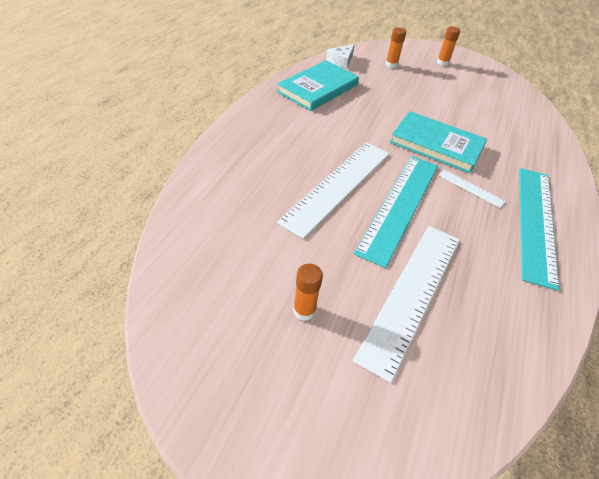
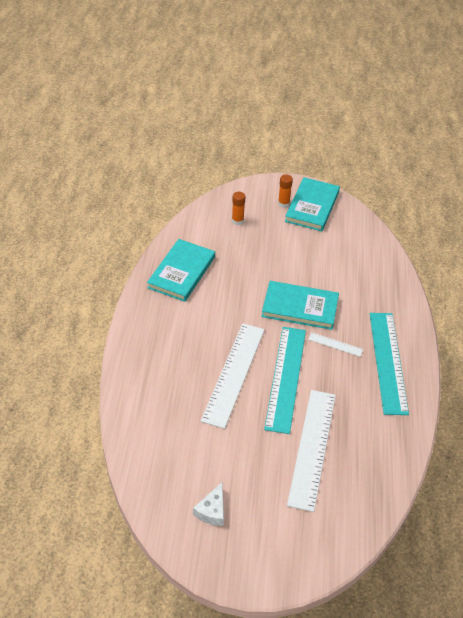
camera: 15 degrees left, 0 degrees up
orange glue stick [293,264,323,321] -> none
white cheese [326,44,355,69] -> white cheese moved to [193,482,224,526]
none -> turquoise book [285,177,340,231]

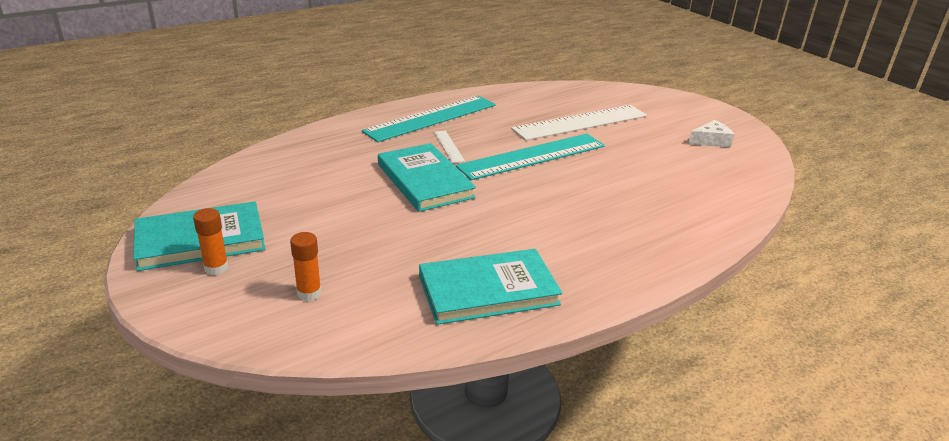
camera: 130 degrees left, 15 degrees down
white ruler [201,323,265,429] -> none

